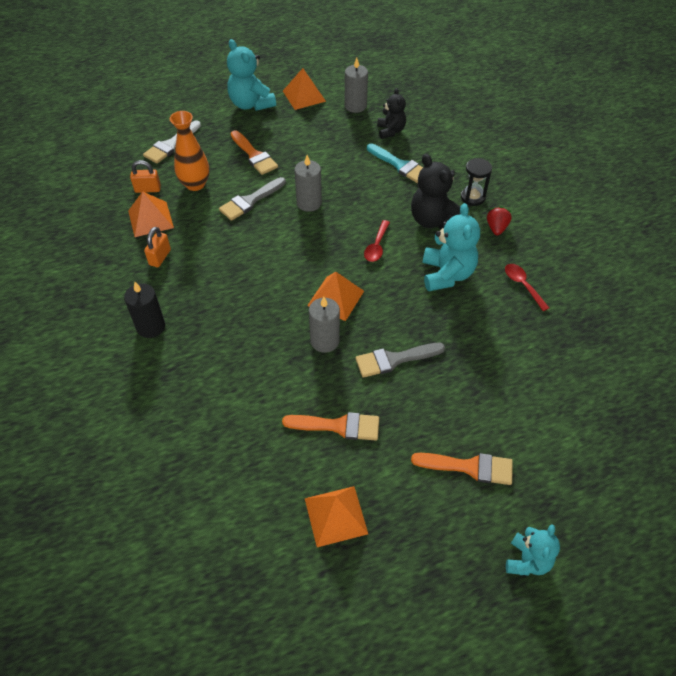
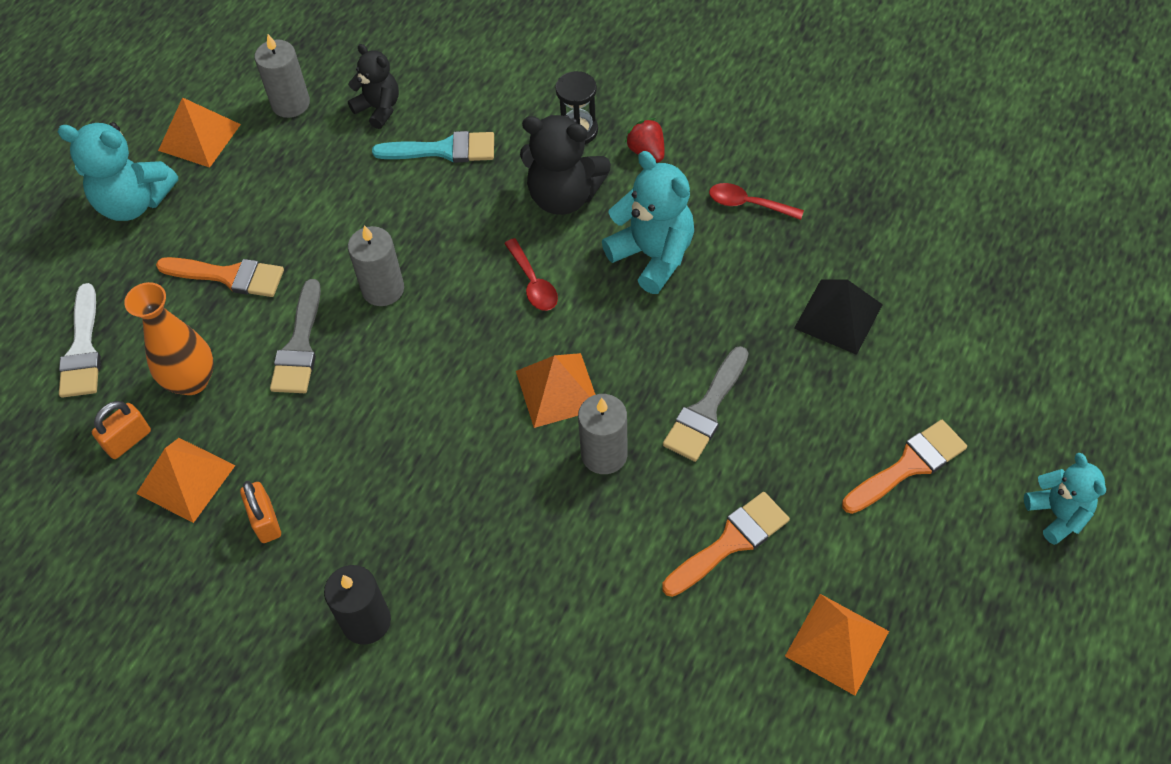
camera: 40 degrees left, 5 degrees up
none -> black pyramid [794,279,883,355]

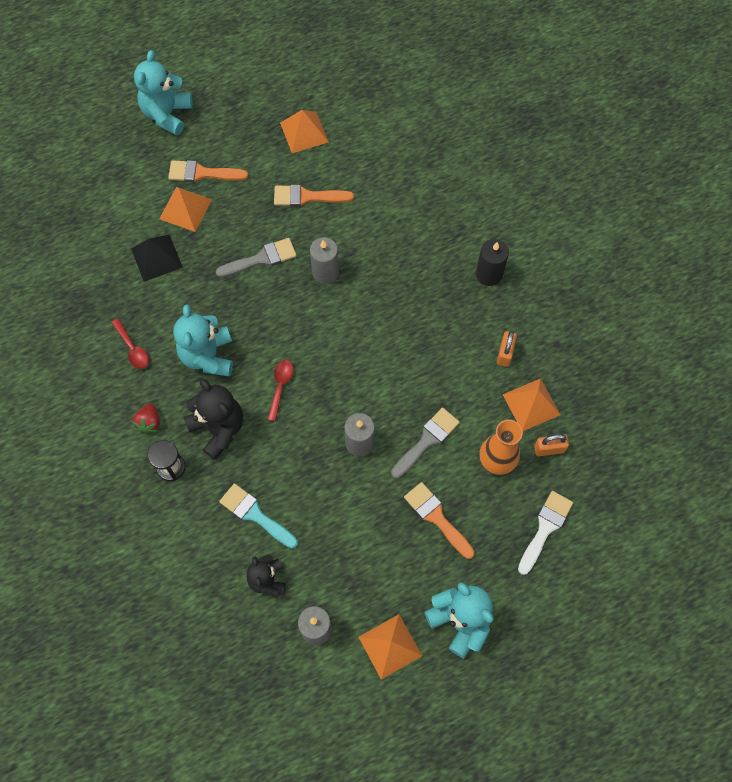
camera: 145 degrees left, 10 degrees up
orange pyramid [516,353,596,428] -> orange pyramid moved to [159,187,212,232]
turquoise teddy bear [1024,453,1106,545] -> turquoise teddy bear [134,50,193,136], size x1.58

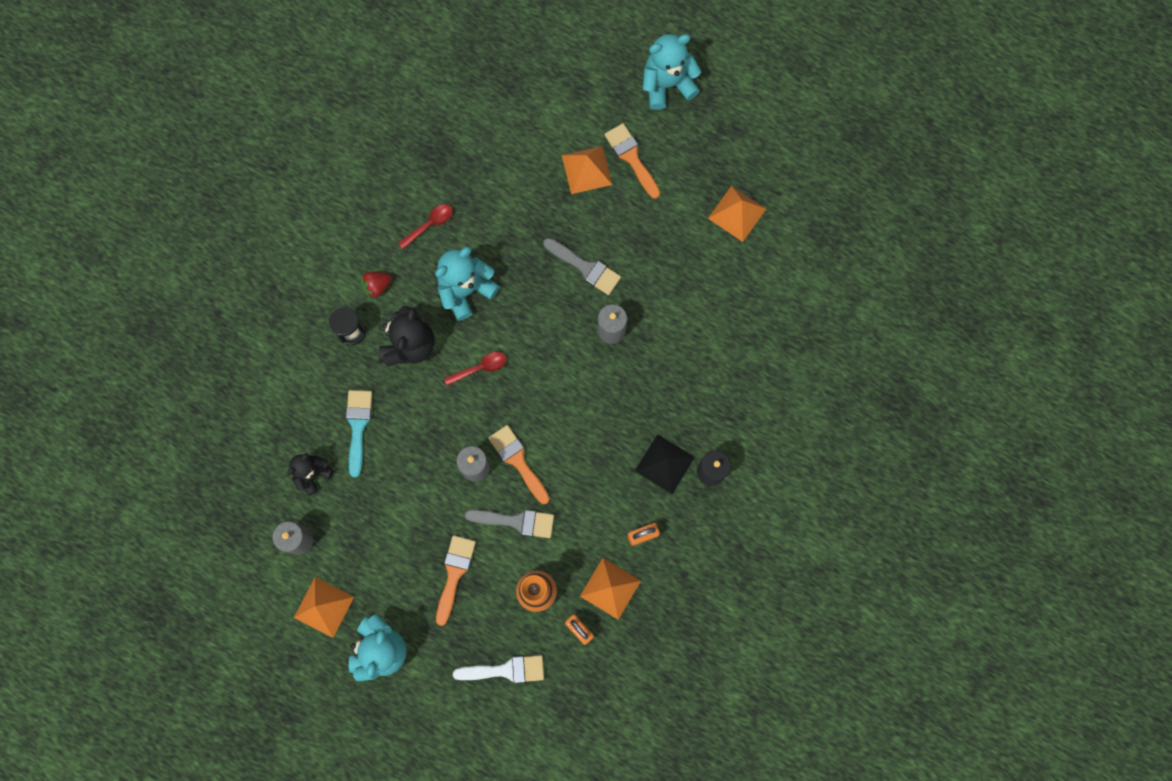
camera: 55 degrees right, 10 degrees up
red spoon [111,318,149,369] -> red spoon turned 150 degrees counterclockwise [398,204,453,249]
black pyramid [131,235,183,282] -> black pyramid moved to [635,434,695,494]
orange brush [274,185,354,206] -> orange brush moved to [488,425,550,504]

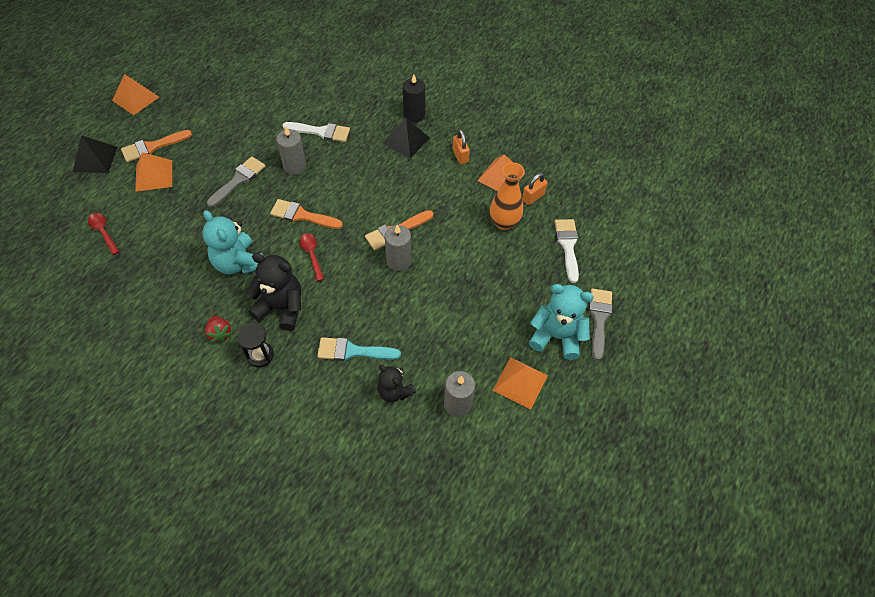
camera: 90 degrees left, 20 degrees down
red spoon [398,204,453,249] -> red spoon moved to [88,213,120,255]
orange brush [436,535,476,626] -> orange brush moved to [270,199,343,229]
grey brush [465,509,554,538] -> grey brush moved to [589,288,612,361]
turquoise teddy bear [643,34,702,110] -> none
orange pyramid [708,186,766,242] -> orange pyramid moved to [112,74,159,115]
none -> black pyramid [73,135,117,173]
none -> white brush [282,122,350,142]

